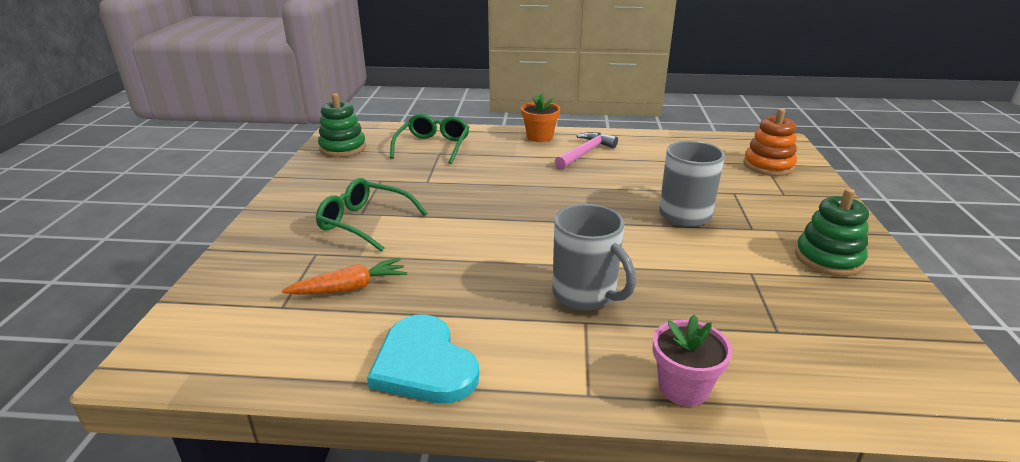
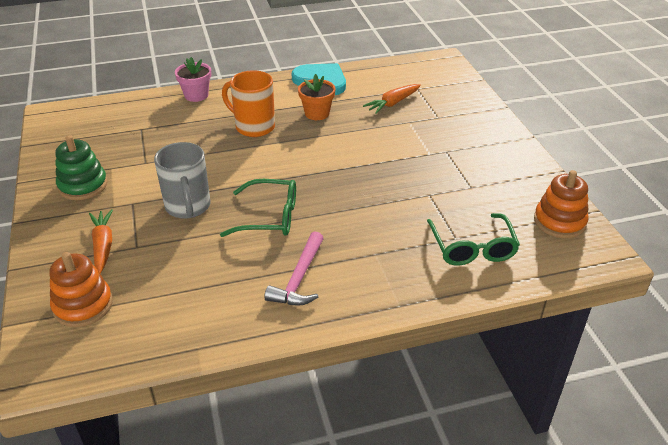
camera: 160 degrees right, 10 degrees up
green glasses [316,178,427,252] -> green glasses moved to [220,179,296,237]
green stacking toy [318,93,366,157] -> orange stacking toy [534,170,589,238]
orange flower pot [521,94,560,142] -> orange flower pot moved to [298,74,335,120]
grey mug [552,204,636,310] -> orange mug [222,70,275,137]
none -> orange carrot [89,209,113,273]

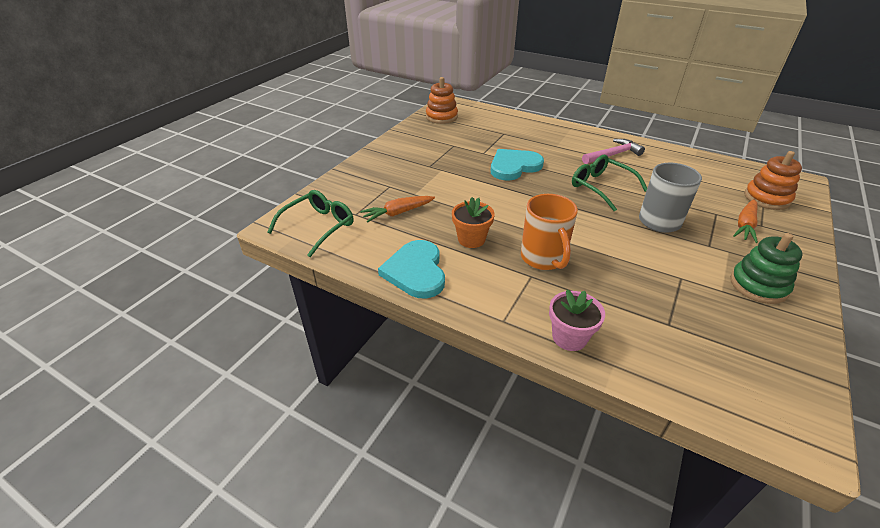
camera: 135 degrees left, 0 degrees up
orange carrot [363,84,421,114] -> orange carrot turned 150 degrees clockwise [360,196,435,223]
green glasses [427,213,520,265] -> green glasses moved to [267,190,354,257]
none -> turquoise heart [491,149,544,180]

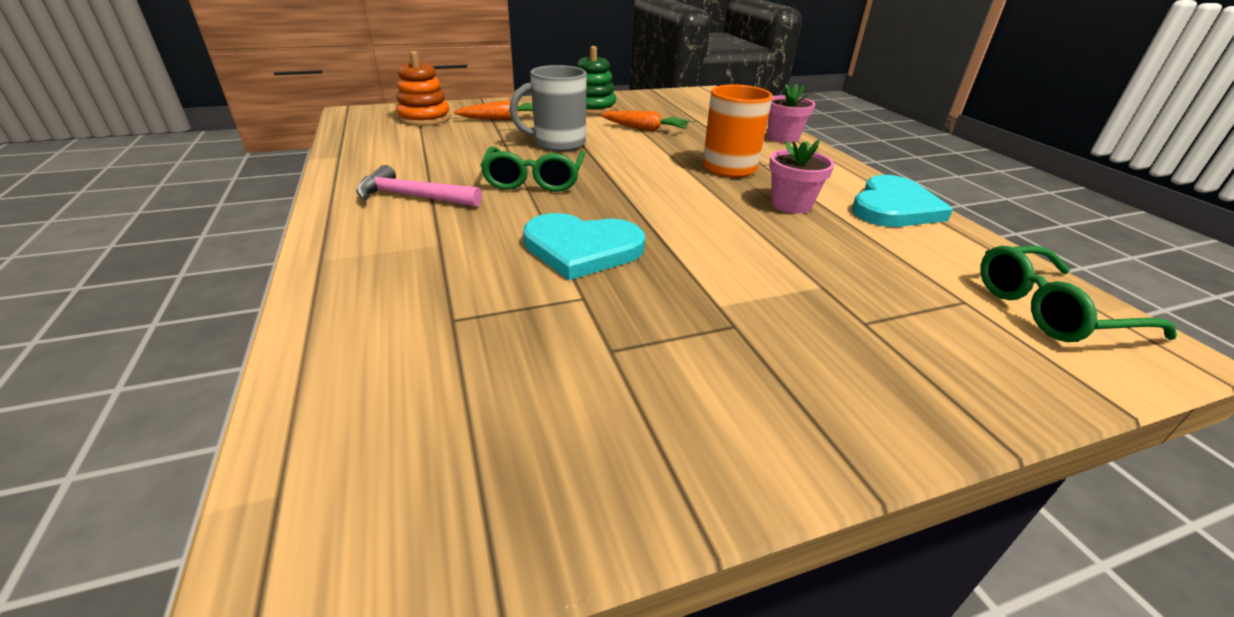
camera: 140 degrees left, 5 degrees down
orange carrot [360,196,435,223] -> orange carrot moved to [601,111,690,131]
orange stacking toy [426,77,458,124] -> none
orange flower pot [452,197,495,248] -> pink flower pot [769,140,835,214]

